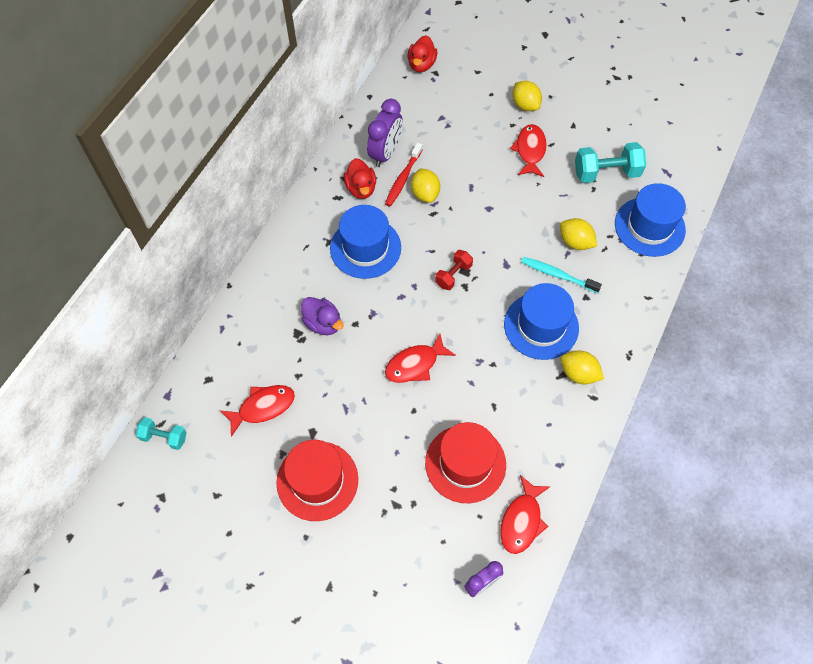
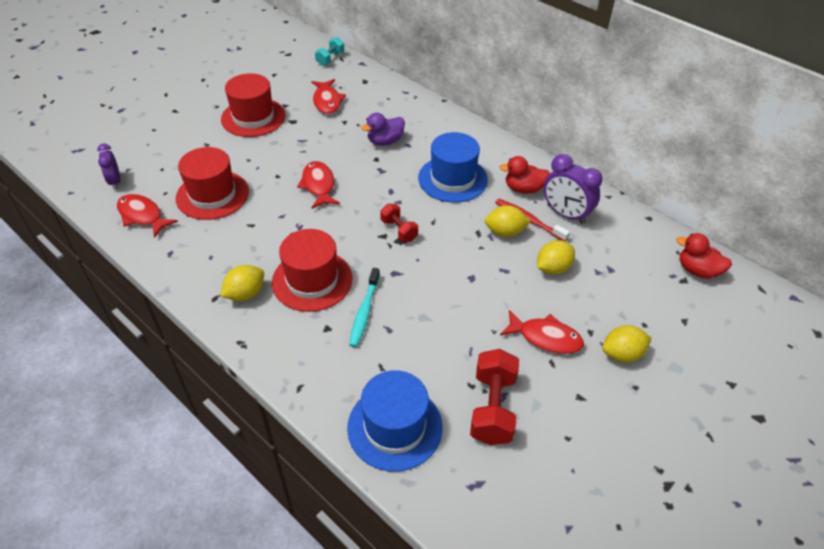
camera: 105 degrees right, 15 degrees down
blue hat [504,283,579,360] -> red hat [272,229,352,312]
turquoise toothbrush [521,257,602,293] -> turquoise toothbrush turned 150 degrees clockwise [349,268,380,347]
yellow lemon [560,218,597,250] -> yellow lemon moved to [537,240,575,275]
turquoise dumbbell [575,142,646,183] -> red dumbbell [470,349,519,445]

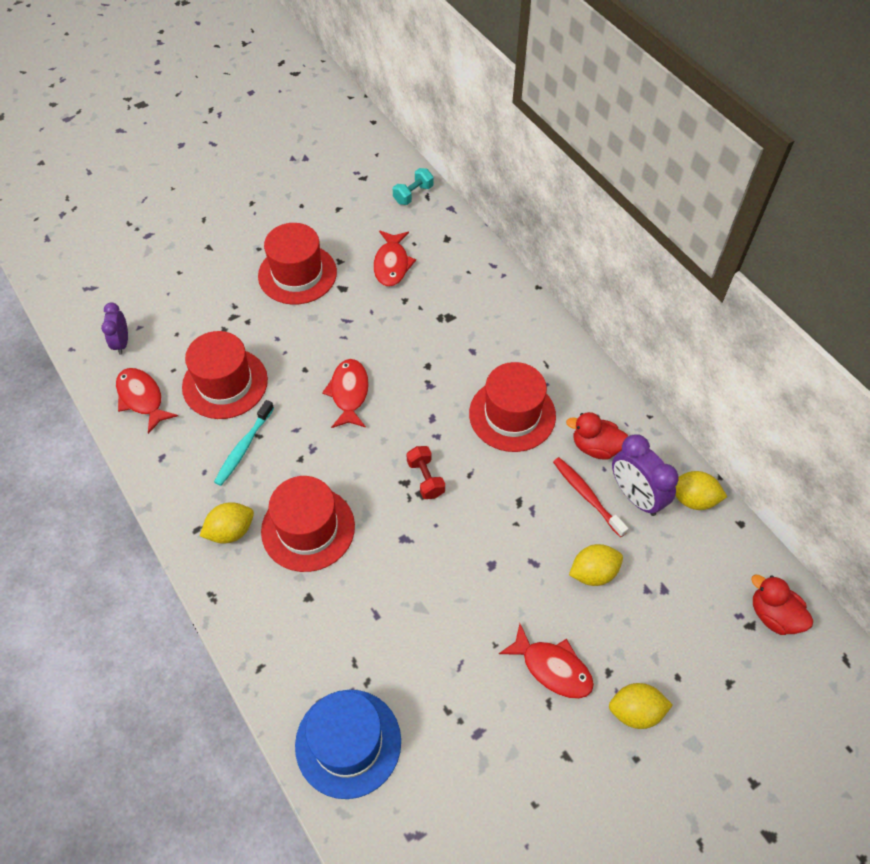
camera: 15 degrees right, 10 degrees up
turquoise toothbrush [349,268,380,347] -> turquoise toothbrush moved to [214,400,274,486]
purple duck [361,113,405,146] -> none
blue hat [418,132,488,203] -> red hat [469,362,556,452]
red dumbbell [470,349,519,445] -> none
yellow lemon [485,205,531,237] -> yellow lemon moved to [675,471,727,510]

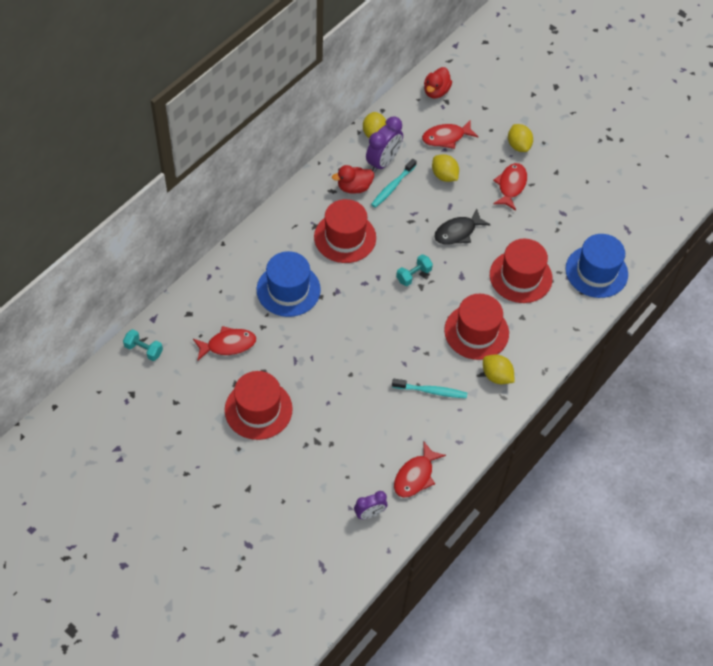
camera: 110 degrees left, 0 degrees up
red hat [182,331,268,419] -> red hat moved to [490,239,553,303]
red fish [322,359,369,428] -> red fish moved to [422,121,479,149]
red dumbbell [406,446,445,499] -> turquoise dumbbell [396,254,433,286]
red toothbrush [553,457,629,537] -> turquoise toothbrush [371,159,417,208]
red duck [566,412,628,460] -> red duck turned 75 degrees clockwise [332,165,374,194]
none -> blue hat [257,251,321,317]
none -> black fish [434,208,491,244]

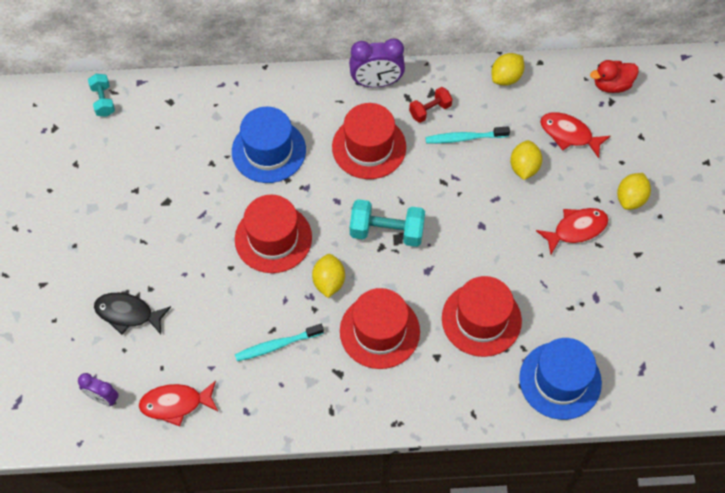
camera: 50 degrees right, 5 degrees up
red fish [193,326,256,361] -> none
red hat [225,371,293,440] -> red hat moved to [235,195,312,273]
red duck [332,165,374,194] -> red dumbbell [409,87,452,123]
purple clock [366,116,403,173] -> purple clock moved to [349,38,405,88]
turquoise toothbrush [392,379,467,398] -> turquoise toothbrush turned 105 degrees clockwise [235,324,324,361]
turquoise dumbbell [396,254,433,286] -> turquoise dumbbell [350,199,425,247], size x1.67
black fish [434,208,491,244] -> black fish moved to [94,293,171,335]
yellow lemon [483,355,514,384] -> yellow lemon moved to [312,254,345,298]

